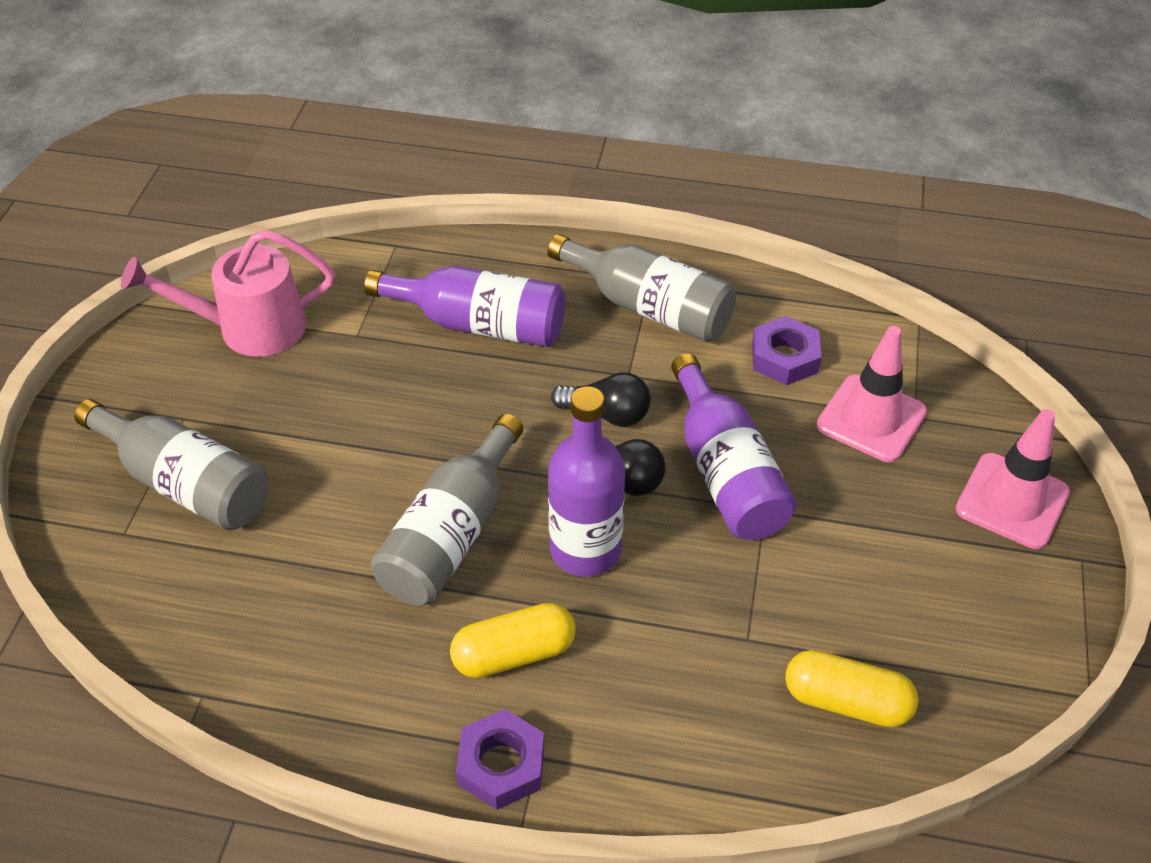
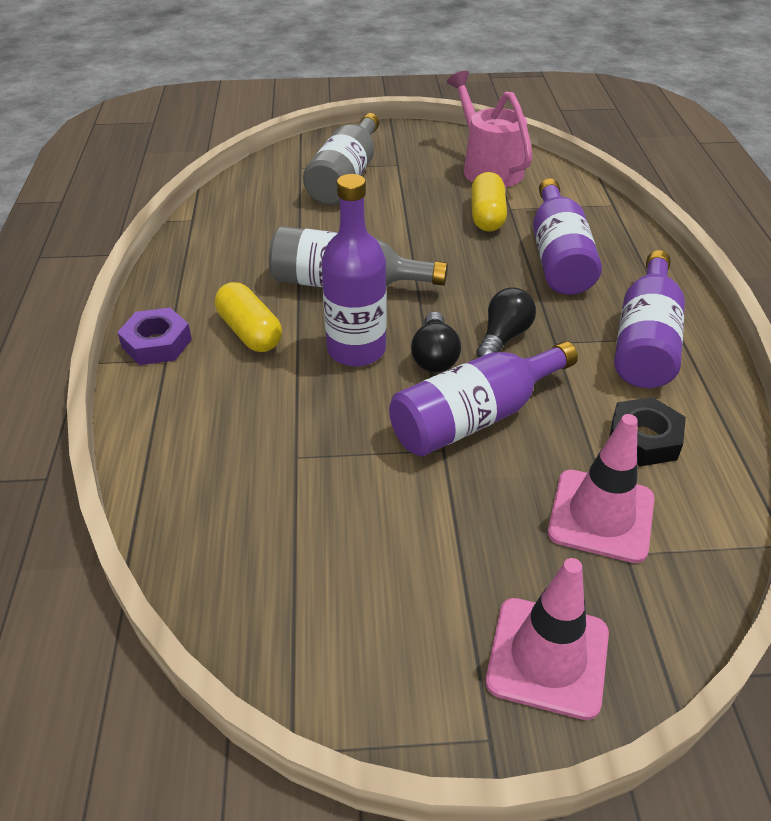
camera: 75 degrees right, 5 degrees down
grey bottle [547,234,736,342] -> purple bottle [614,250,685,388]
black light bulb [551,372,651,426] -> black light bulb turned 150 degrees counterclockwise [476,287,536,358]
purple nut [752,316,822,385] -> black nut [609,397,686,467]
yellow capsule [785,650,919,727] -> yellow capsule moved to [471,172,507,232]

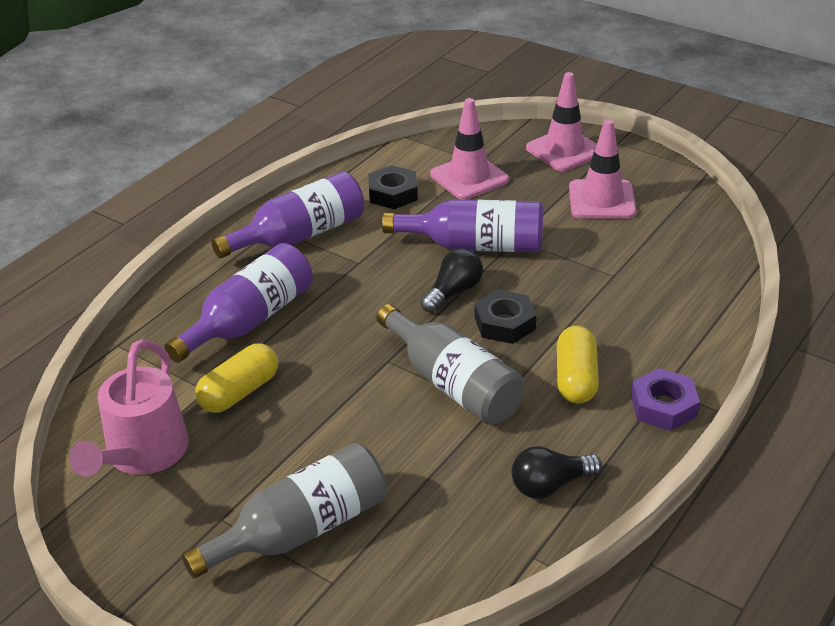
camera: 140 degrees left, 5 degrees down
purple bottle [321,174,387,367] -> black nut [475,290,537,344]
black light bulb [476,287,536,358] -> black light bulb moved to [512,446,602,499]
none -> pink traffic cone [569,119,636,219]

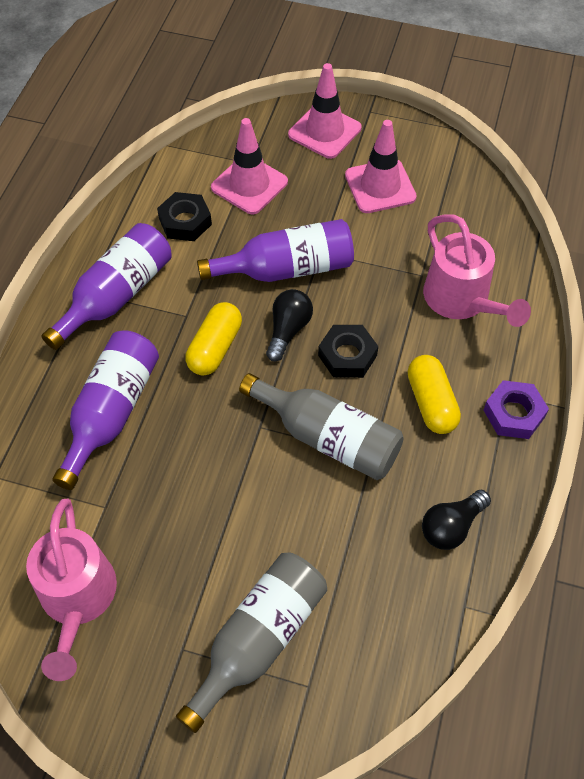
camera: 20 degrees left, 20 degrees up
yellow capsule [195,343,278,413] -> yellow capsule moved to [185,302,242,375]
none -> pink watering can [423,214,531,327]

